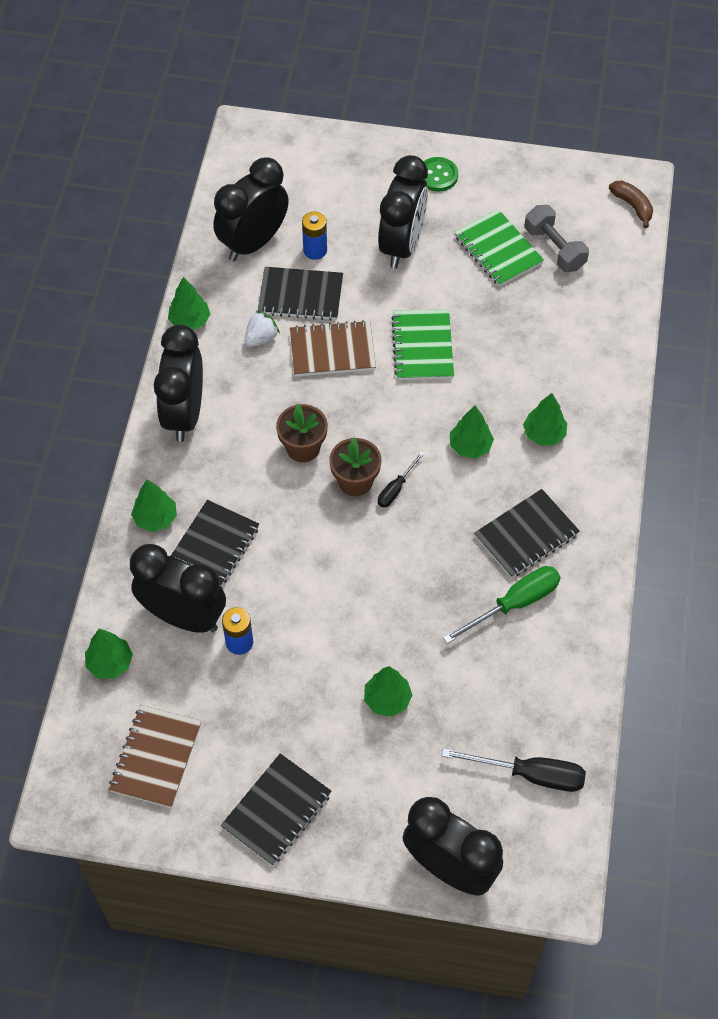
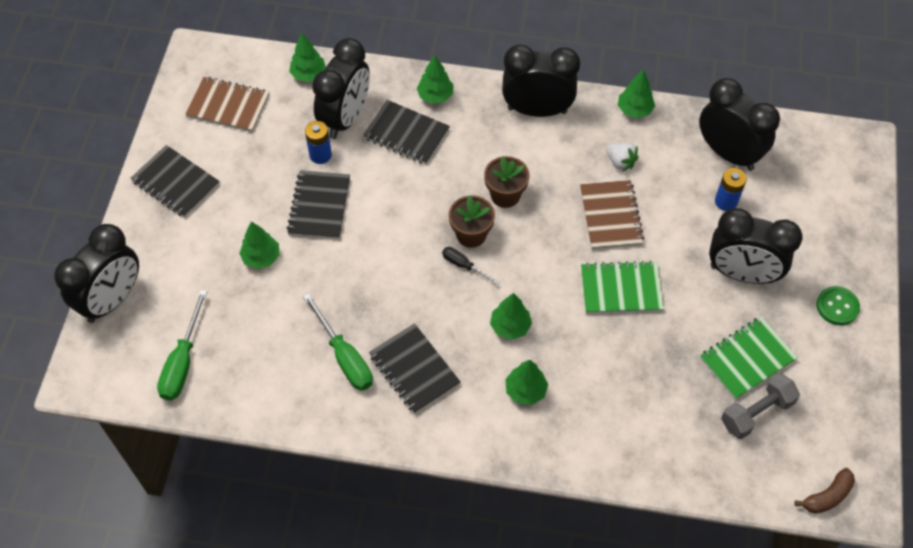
camera: 90 degrees right, 0 degrees up
black notebook [258,267,343,321] -> black notebook moved to [287,170,350,239]
black screwdriver [442,748,586,792] -> green screwdriver [157,290,208,400]

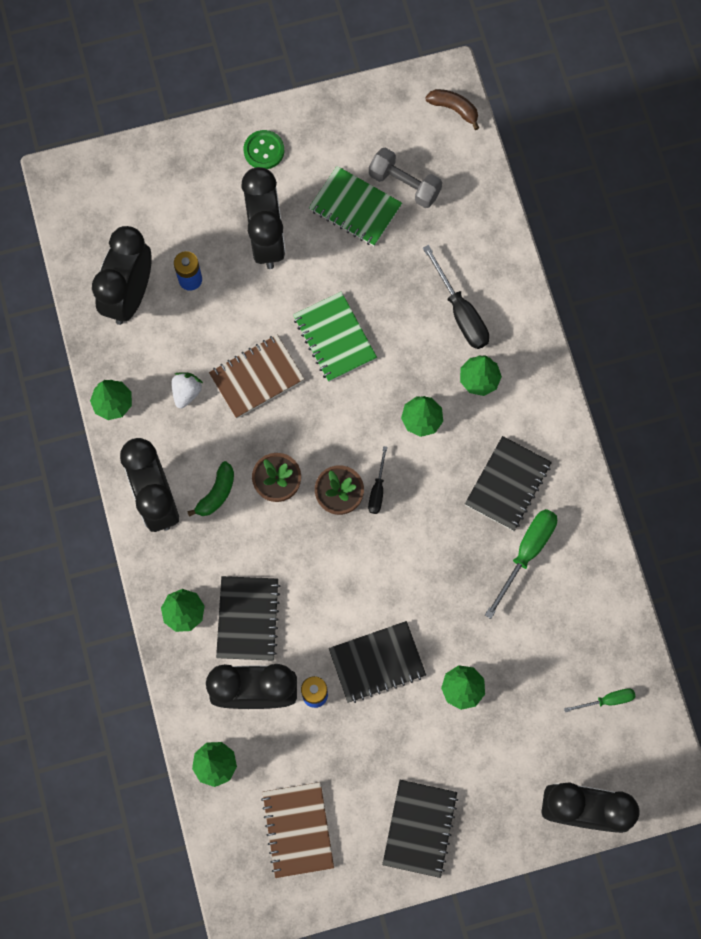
camera: 115 degrees left, 15 degrees up
green screwdriver [157,290,208,400] -> green screwdriver [564,688,635,712], size x0.57
none -> green banana [187,461,234,517]
none -> black screwdriver [423,245,489,349]

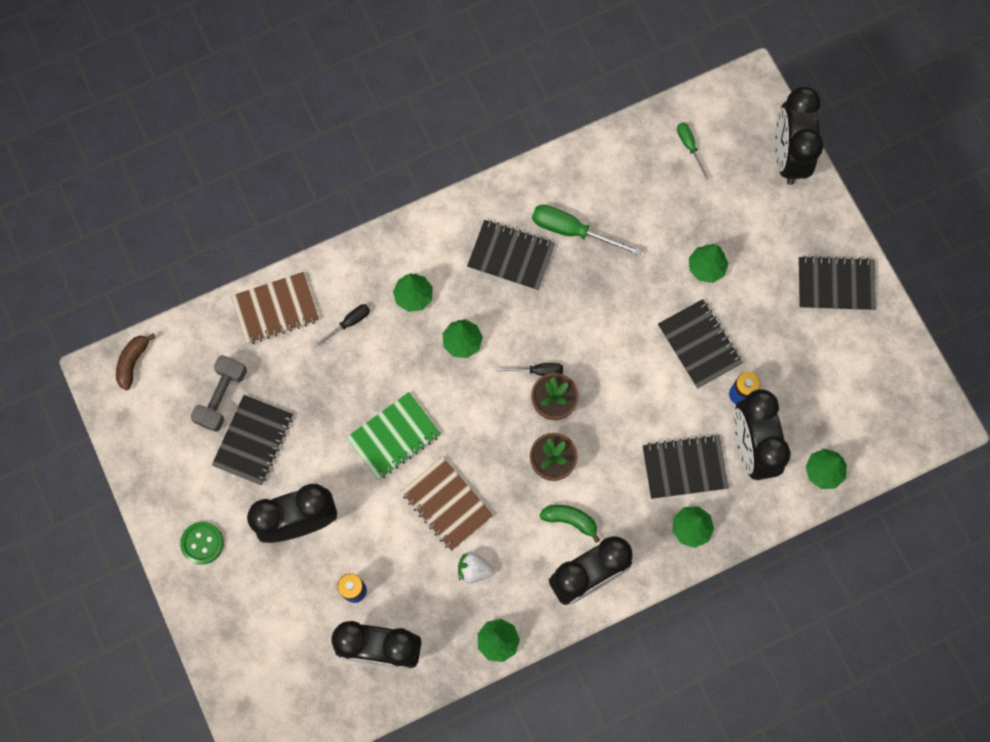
camera: 100 degrees left, 0 degrees up
brown notebook [261,782,334,878] -> brown notebook moved to [231,272,319,344]
green notebook [309,166,402,246] -> black notebook [212,395,293,485]
black screwdriver [423,245,489,349] -> black screwdriver [314,304,370,347], size x0.57

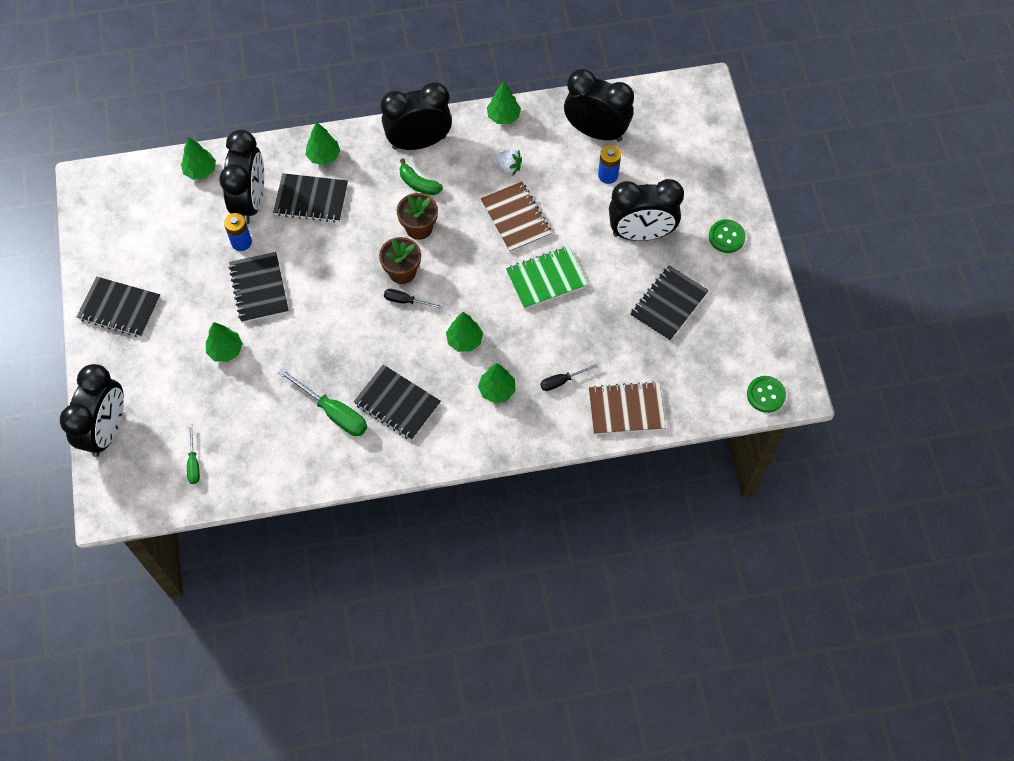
camera: 165 degrees left, 10 degrees down
brown banana [116,333,156,390] -> green button [747,376,786,413]
grey dumbbell [191,355,247,432] -> none

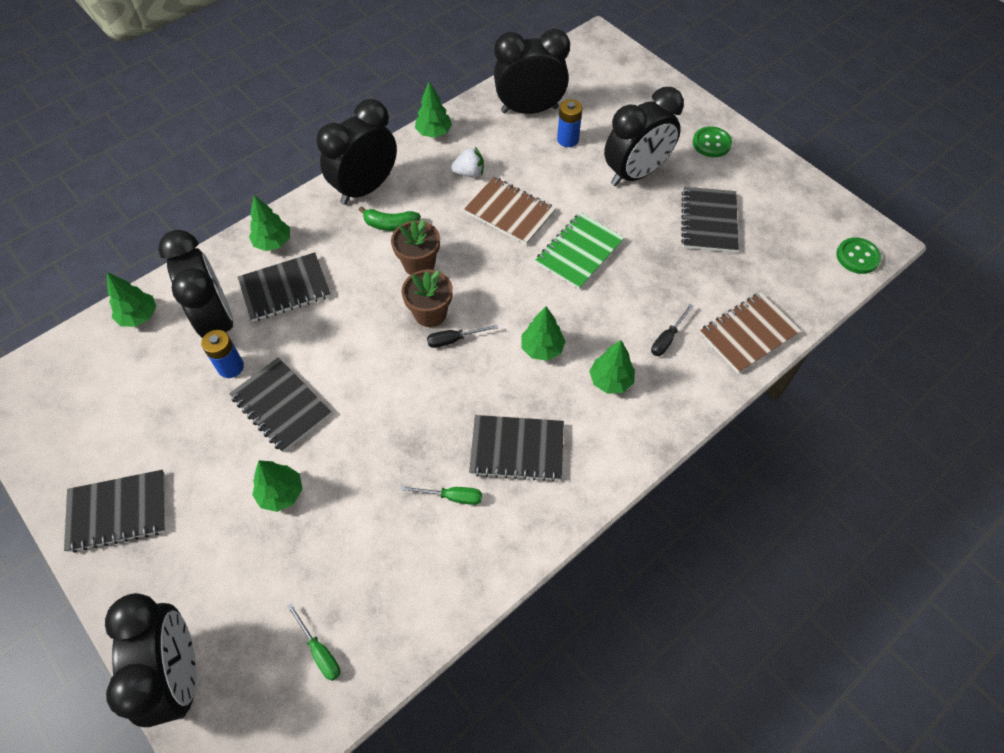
camera: 30 degrees left, 5 degrees down
green screwdriver [278,368,367,436] -> green screwdriver [401,486,482,505], size x0.57

